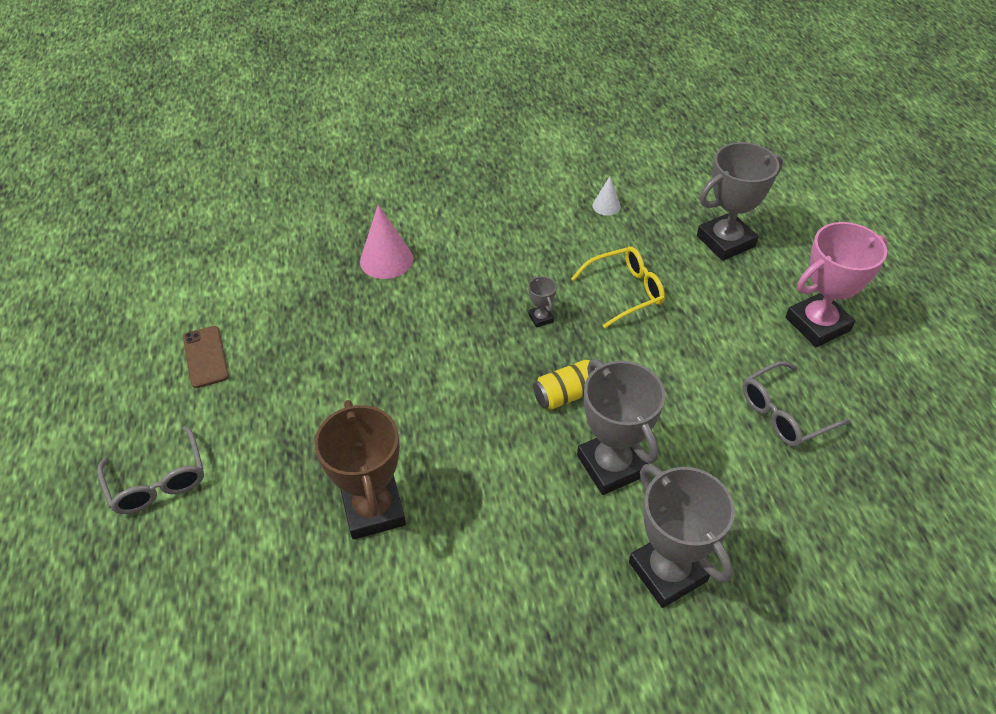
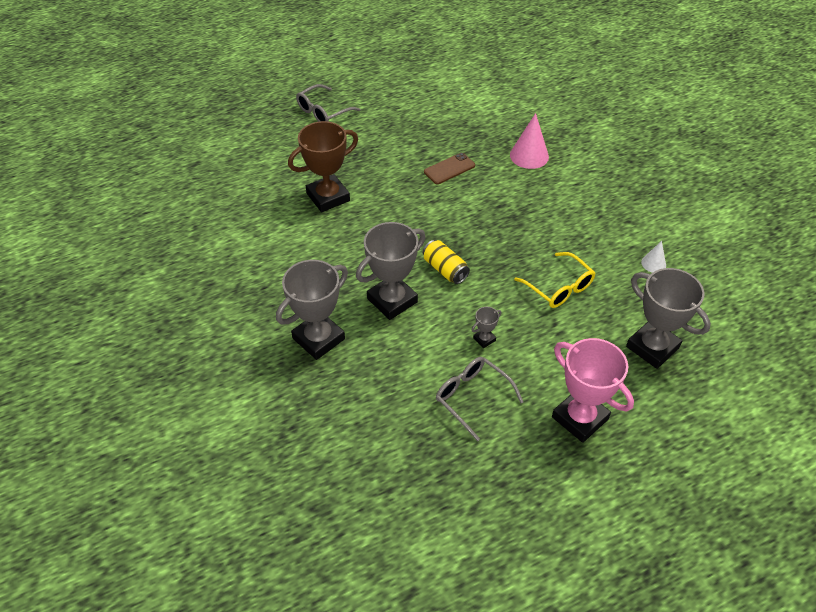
camera: 75 degrees right, 0 degrees up
brown phone [183,326,229,388] -> brown phone moved to [424,153,475,184]
grey trophy [528,276,557,328] -> grey trophy moved to [472,307,501,348]

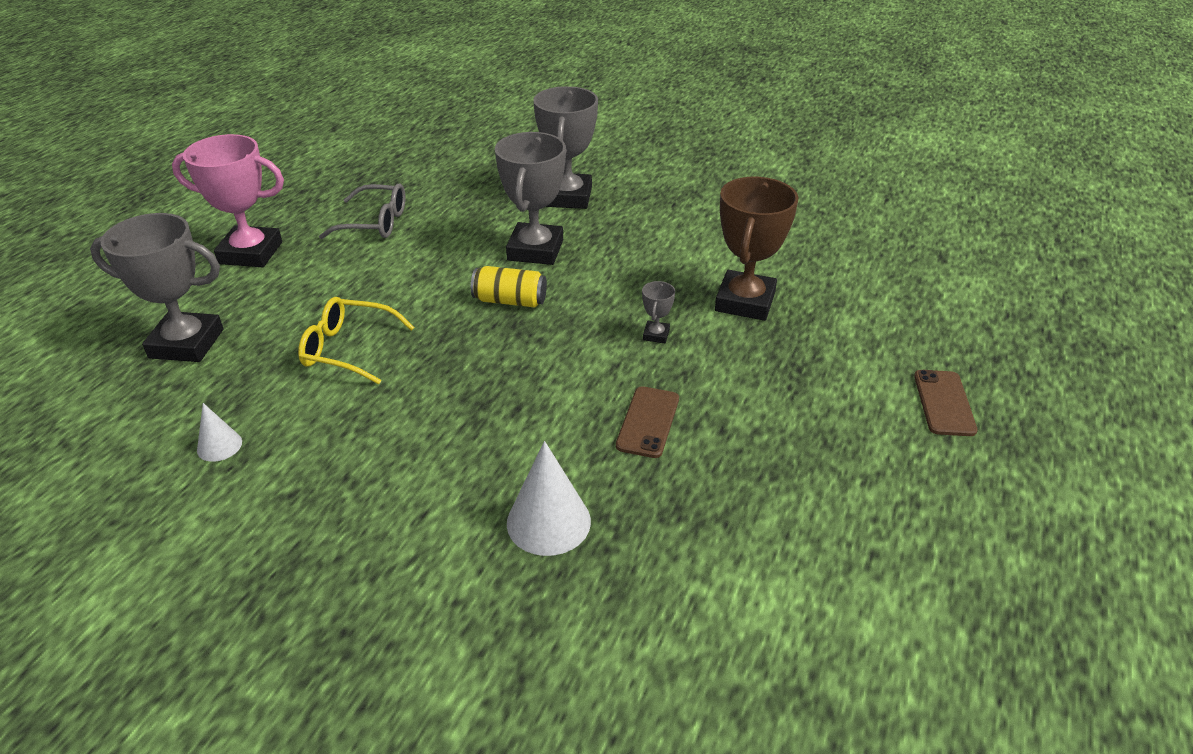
camera: 140 degrees right, 10 degrees down
grey glasses [296,84,361,122] -> brown phone [914,370,978,436]
grey trophy [472,307,501,348] -> grey trophy moved to [642,281,675,343]
pink cone [510,113,549,169] -> white cone [507,441,591,556]

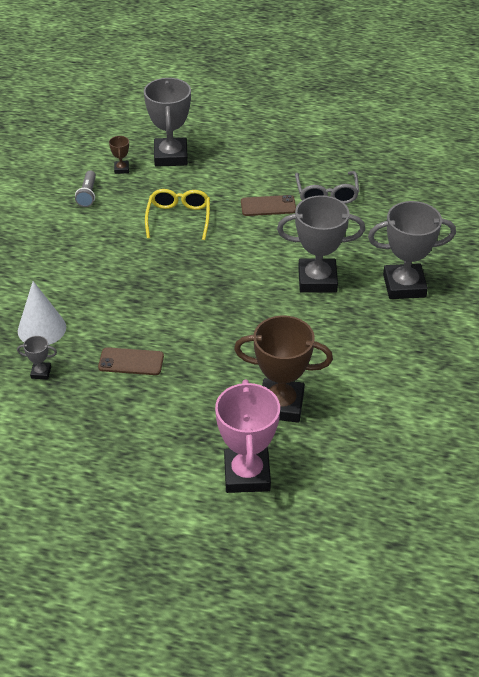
camera: 80 degrees right, 5 degrees up
pink trophy [172,134,284,267] -> pink trophy moved to [215,379,280,493]
white cone [197,403,242,462] -> grey flashlight [75,170,96,207]
yellow can [471,266,547,308] -> none
grey trophy [642,281,675,343] -> grey trophy moved to [17,336,57,379]
brown phone [914,370,978,436] -> brown phone moved to [241,195,296,216]
none -> brown trophy [109,136,129,174]

